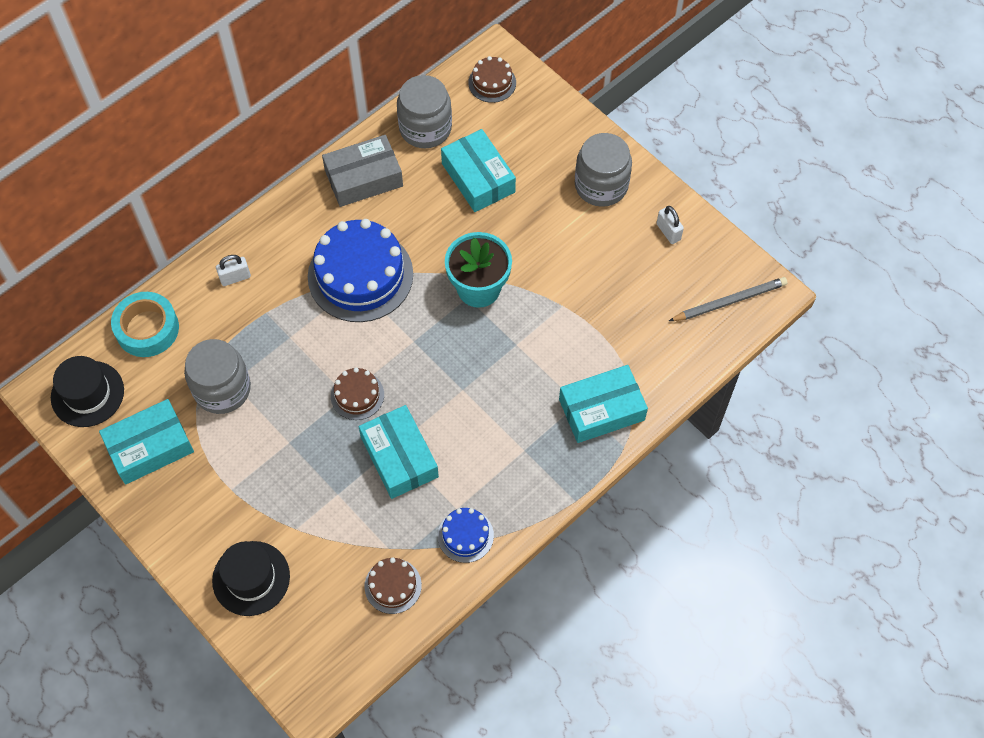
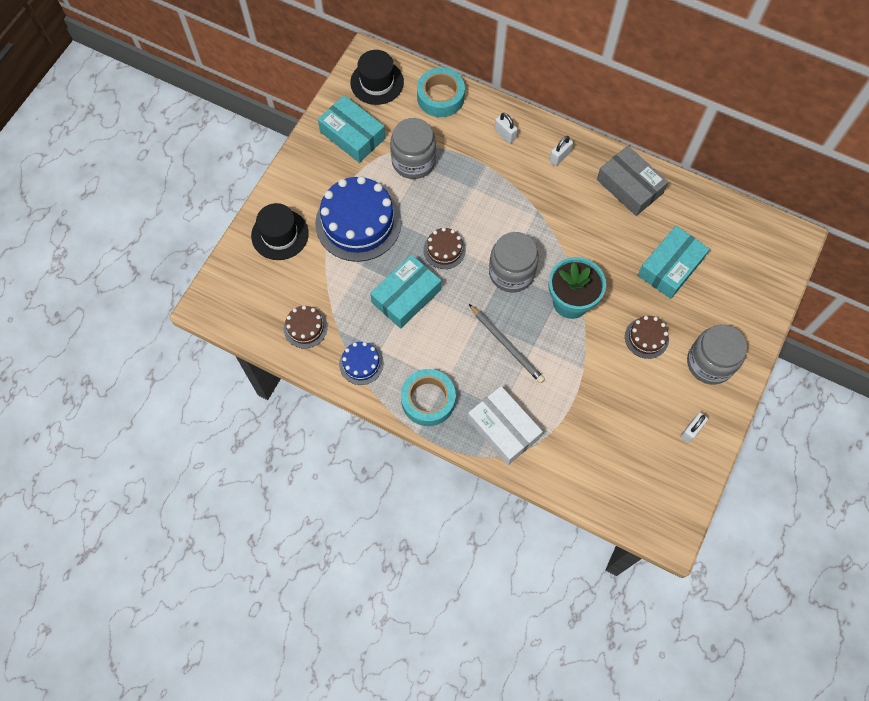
camera: 70 degrees right, 5 degrees up
blue cake [308,219,413,322] -> blue cake moved to [315,176,402,262]
grey jar [397,75,452,148] -> grey jar moved to [489,232,539,293]
brown cake [468,56,516,103] -> brown cake moved to [625,316,669,359]
turquoise box [559,365,648,443] -> white box [468,386,543,465]
grey pencil [669,277,788,321] -> grey pencil moved to [469,304,545,383]
none -> turquoise tape [401,369,456,426]
none -> white padlock [549,136,573,166]

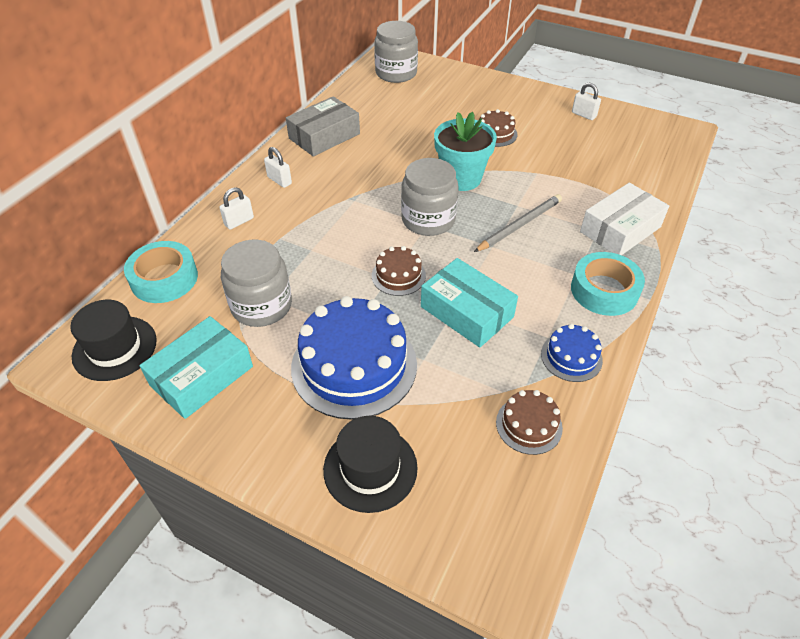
camera: 90 degrees left, 20 degrees down
turquoise box [638,226,710,299] -> none
grey jar [687,324,747,384] -> grey jar moved to [374,21,418,83]

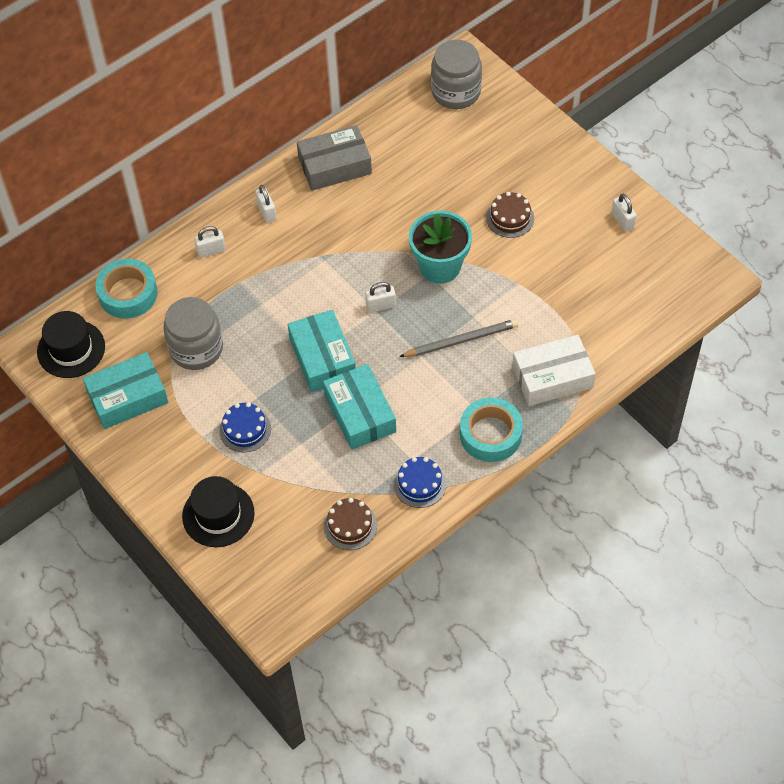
camera: 25 degrees right, 10 degrees up
blue cake [291,296,417,420] -> blue cake [219,402,271,453], size x0.49
brown cake [372,246,426,296] -> turquoise box [288,310,356,392]
grey jar [401,158,459,236] -> white padlock [365,282,396,313]

